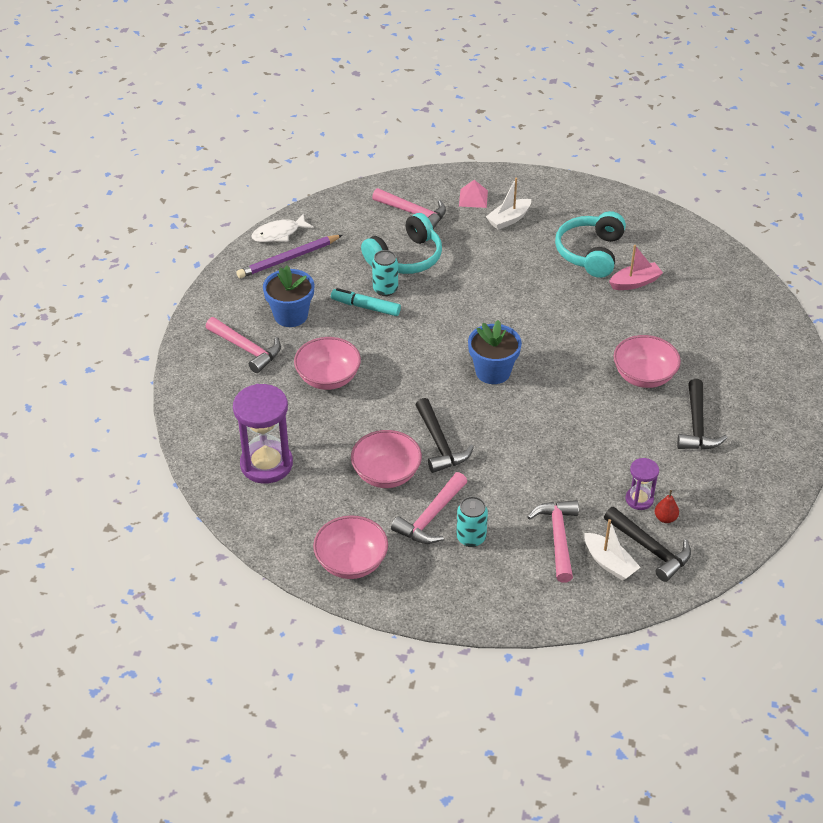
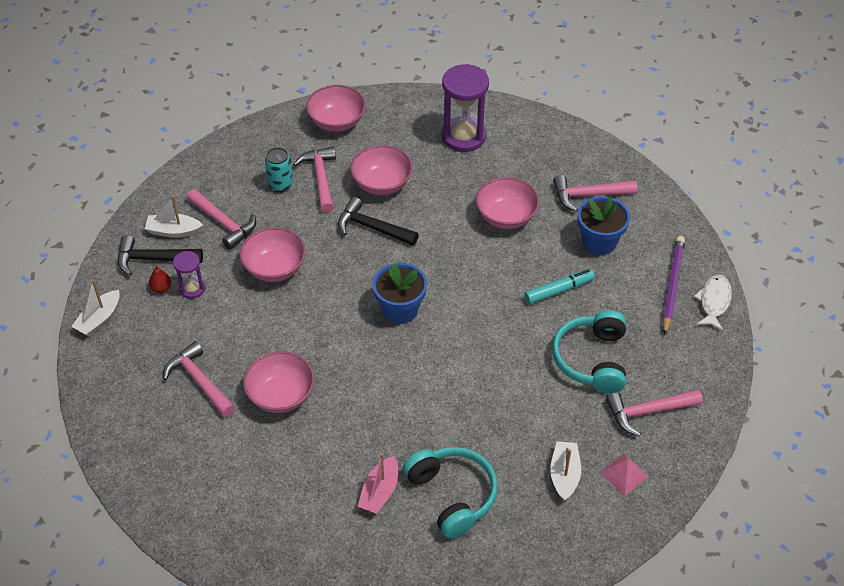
camera: 135 degrees right, 5 degrees up
turquoise can [372,250,398,296] -> none
black hammer [677,379,728,450] -> pink hammer [163,341,235,417]
none -> white boat [71,279,120,337]
none -> pink bowl [240,227,306,282]

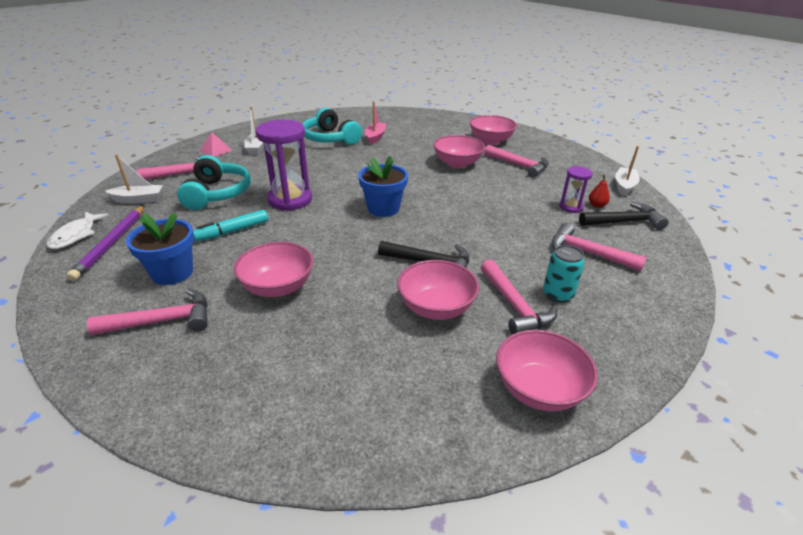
camera: 170 degrees right, 15 degrees down
white boat [145,196,203,238] -> white boat moved to [105,154,163,204]
pink bowl [240,227,306,282] -> pink bowl moved to [470,115,517,145]
purple hourglass [441,64,489,152] -> purple hourglass moved to [256,119,312,211]

